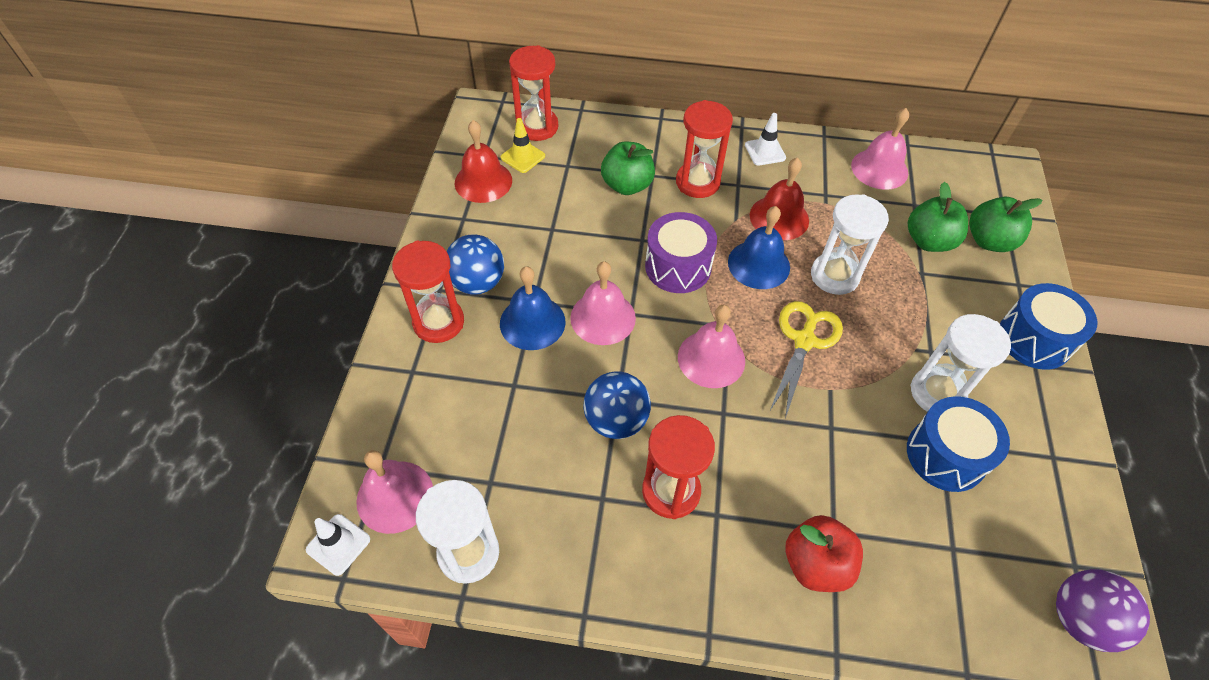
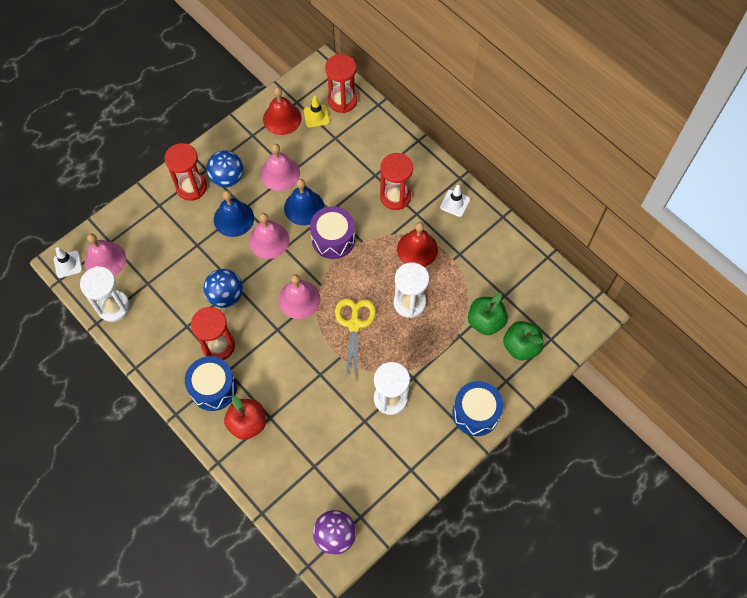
camera: 40 degrees right, 10 degrees up
green apple [601,141,655,195] -> none
blue bell [728,206,790,289] -> blue bell moved to [284,179,324,225]
yellow scissors [769,301,843,419] -> yellow scissors turned 60 degrees counterclockwise [335,298,376,381]
pink bell [851,108,909,190] -> pink bell moved to [261,144,300,191]
blue drum [907,396,1010,492] -> blue drum moved to [185,356,237,411]

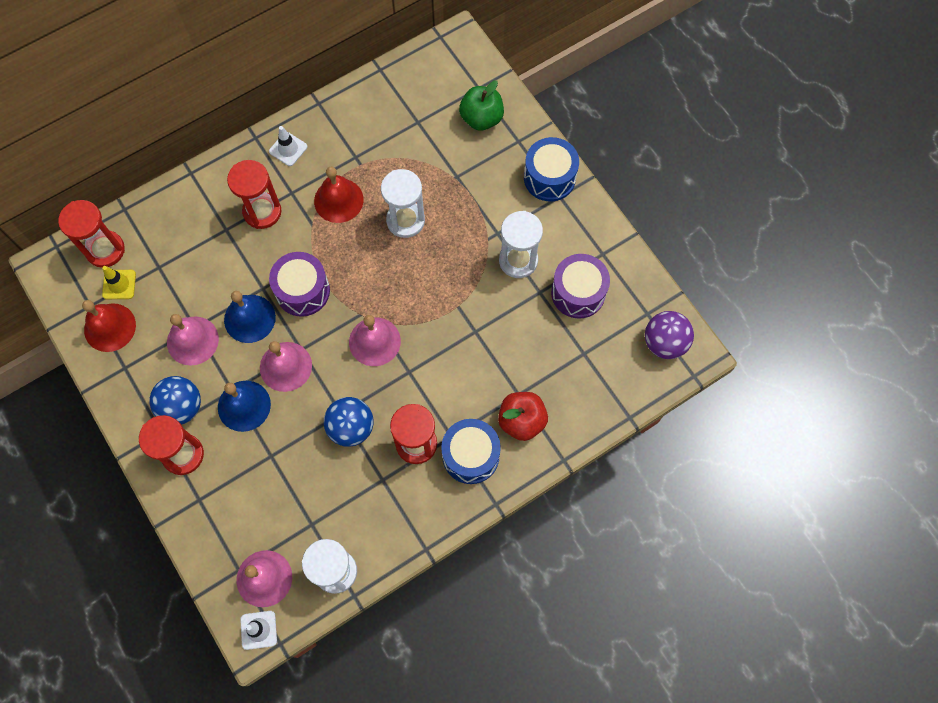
camera: 80 degrees left, 5 degrees up
yellow scissors [335,298,376,381] -> none
green apple [468,293,508,335] -> none
none -> purple drum [551,254,610,319]

